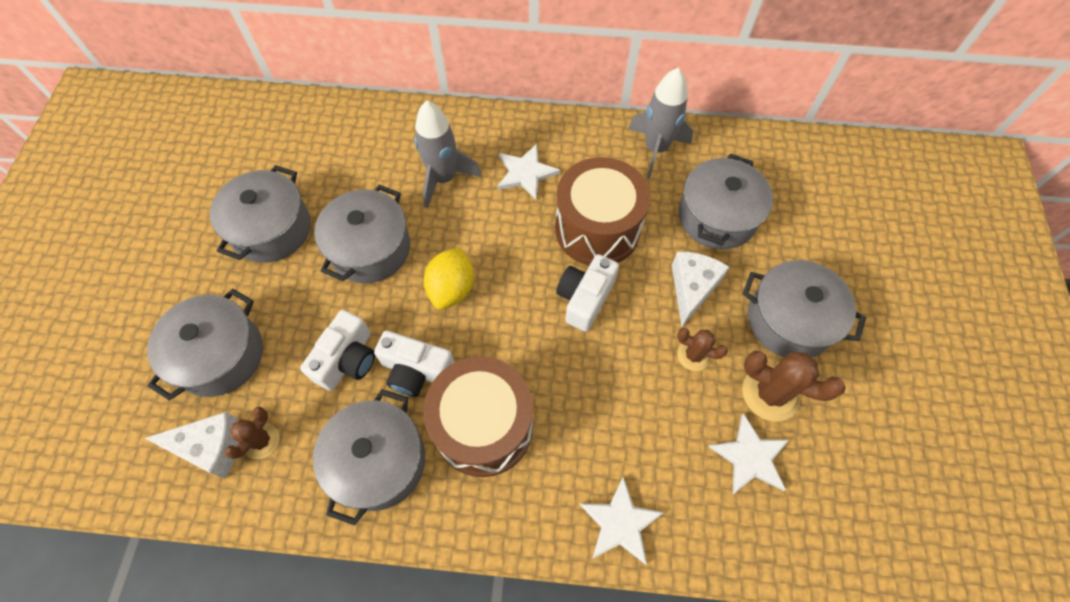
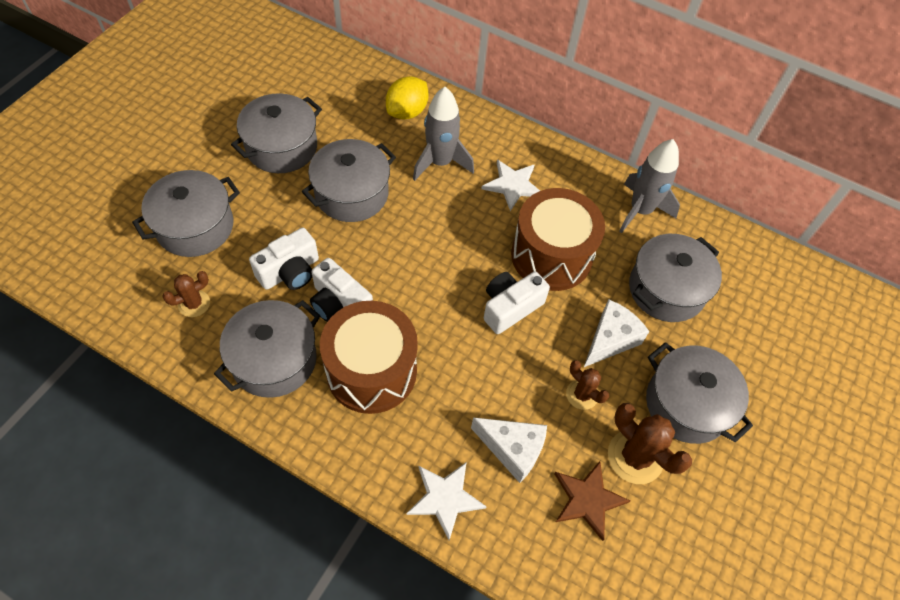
camera: 20 degrees right, 5 degrees down
white cheese [145,412,239,478] -> white cheese moved to [471,417,547,483]
yellow lemon [424,247,474,310] -> yellow lemon moved to [386,76,428,119]
white star [708,414,789,494] -> brown star [555,461,630,541]

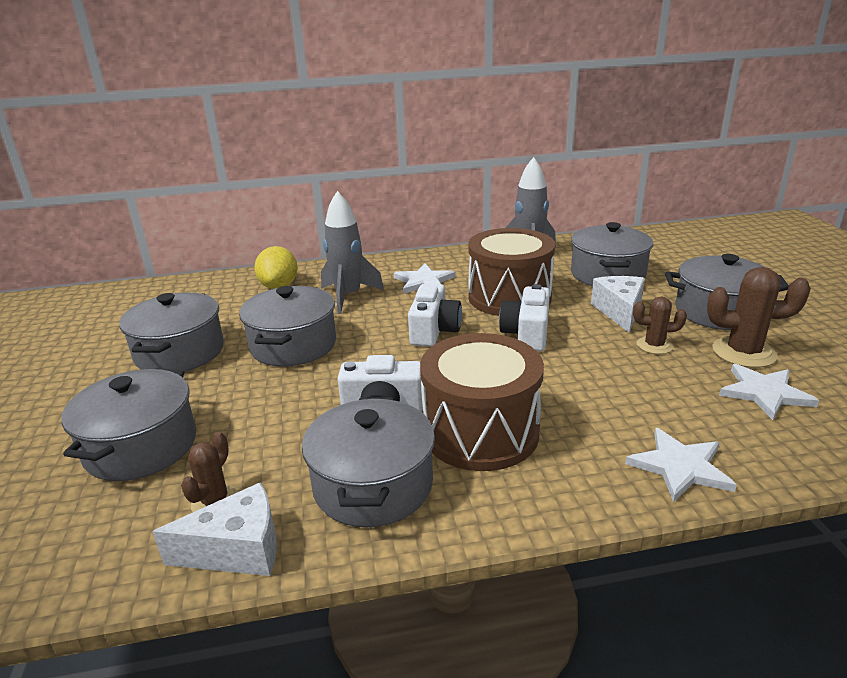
camera: 35 degrees left, 30 degrees down
white camera [249,228,319,290] -> white camera moved to [408,283,462,347]
white cheese [471,417,547,483] -> white cheese moved to [152,482,277,576]
brown star [555,461,630,541] -> white star [719,364,819,420]

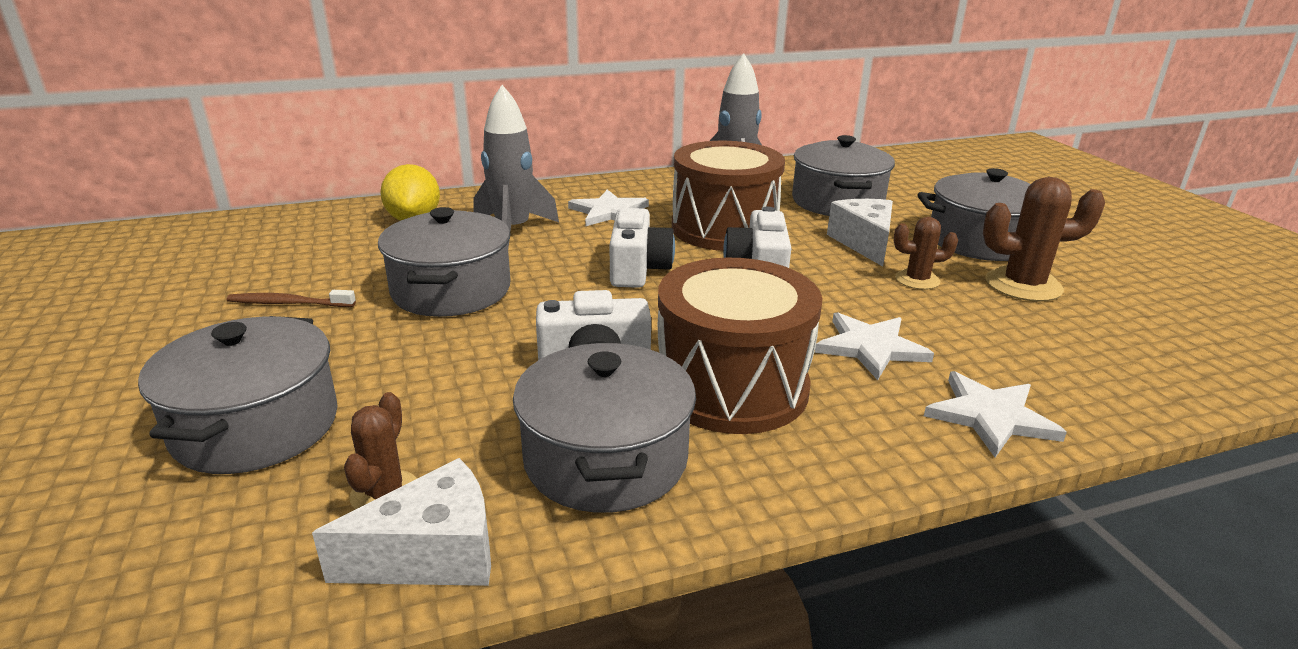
camera: 10 degrees left, 0 degrees up
grey pot [119,293,224,372] -> brown toothbrush [226,290,356,307]
white star [719,364,819,420] -> white star moved to [815,312,934,380]

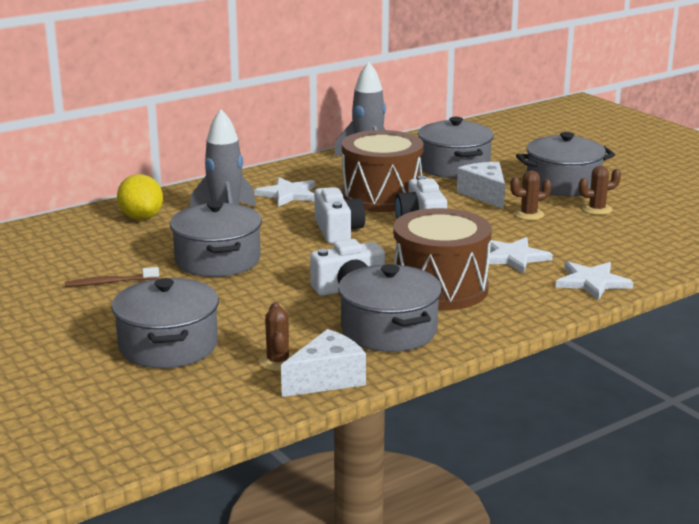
camera: 15 degrees left, 5 degrees down
brown cactus [983,177,1105,302] -> brown cactus [579,166,621,215], size x0.60

